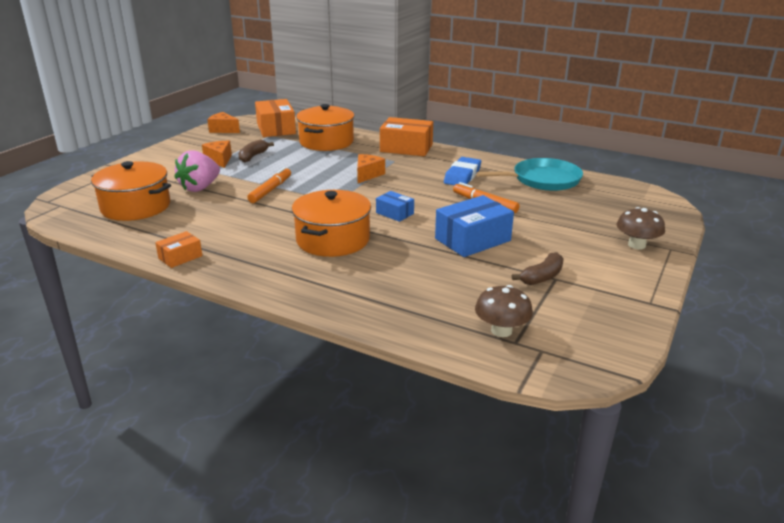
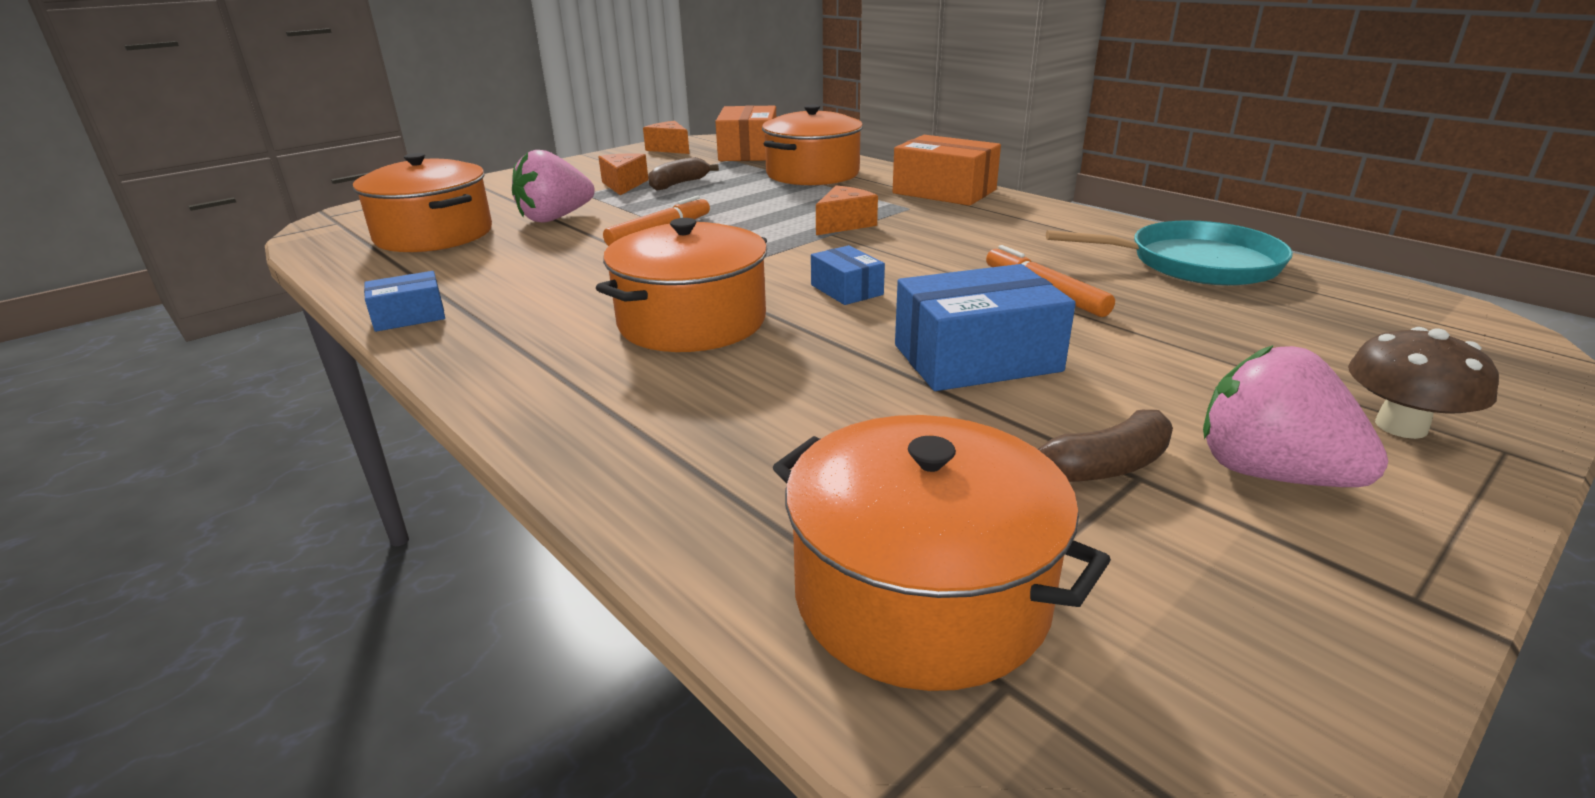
camera: 20 degrees right, 0 degrees up
orange box [155,231,203,268] -> blue box [364,271,445,332]
blue eraser [444,157,481,185] -> none
brown mushroom [475,285,533,337] -> orange pot [773,415,1111,691]
none -> pink strawberry [1203,345,1388,487]

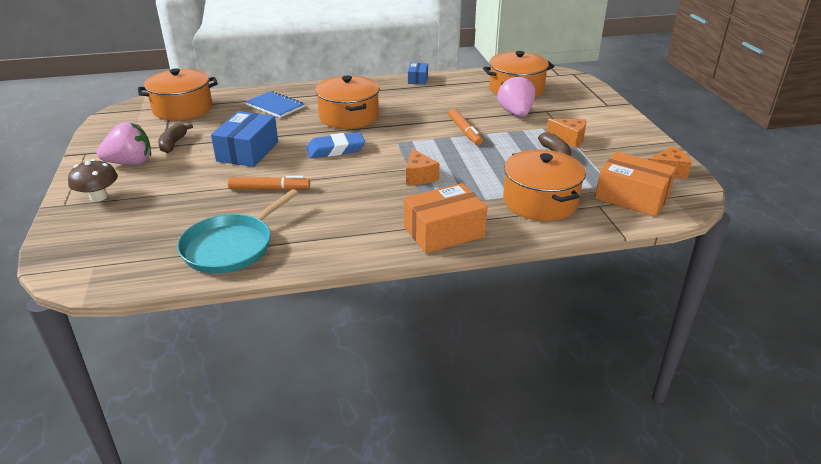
camera: 120 degrees right, 5 degrees up
blue box [811,245,885,305] -> blue eraser [306,132,365,158]
none -> blue notebook [245,91,305,118]

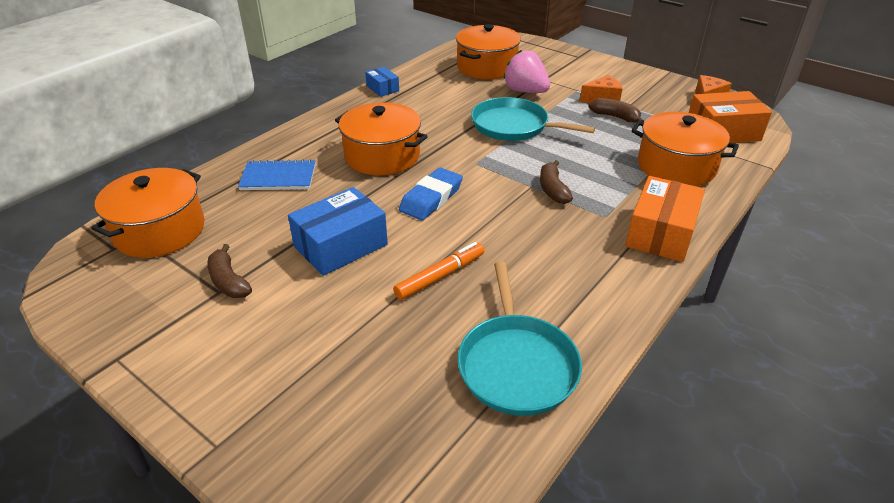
camera: 40 degrees left, 5 degrees up
brown mushroom [68,159,118,202] -> none
pink strawberry [97,122,151,165] -> none
blue box [211,111,278,167] -> blue box turned 75 degrees clockwise [288,187,388,276]
orange cheese [406,148,440,185] -> brown banana [540,160,573,204]
orange marker [448,108,483,145] -> turquoise pan [471,97,595,141]

